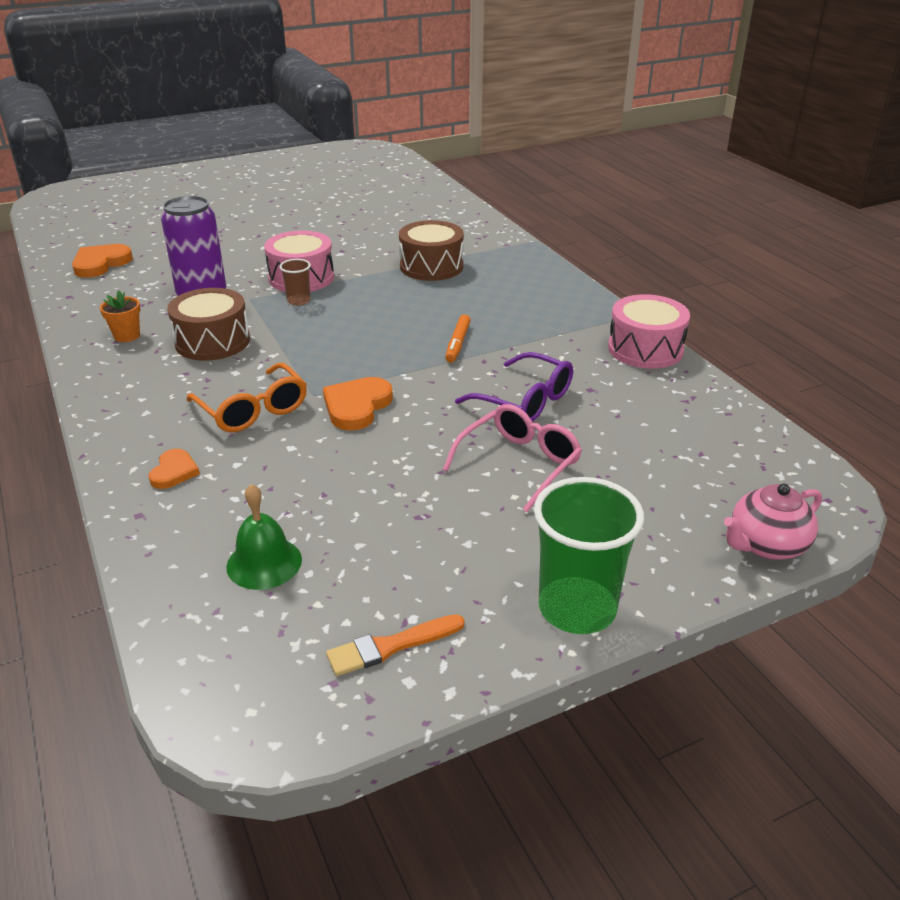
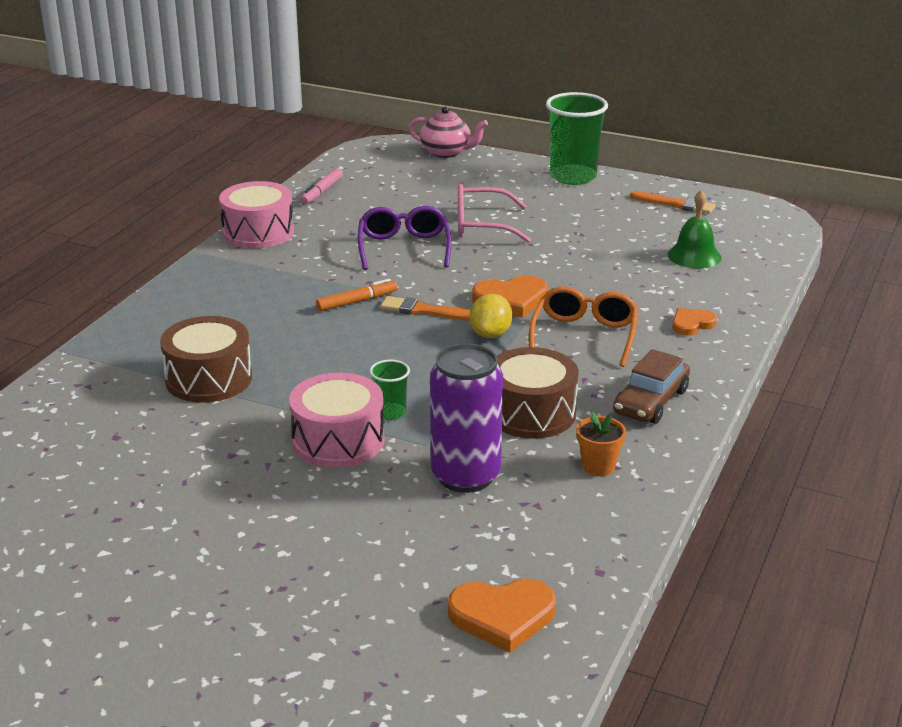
camera: 130 degrees left, 5 degrees down
brown cup [279,259,311,306] -> green cup [370,360,410,420]
none -> pink marker [300,168,343,204]
none -> orange brush [380,296,470,321]
none -> yellow lemon [470,294,512,338]
none -> brown car [613,349,690,424]

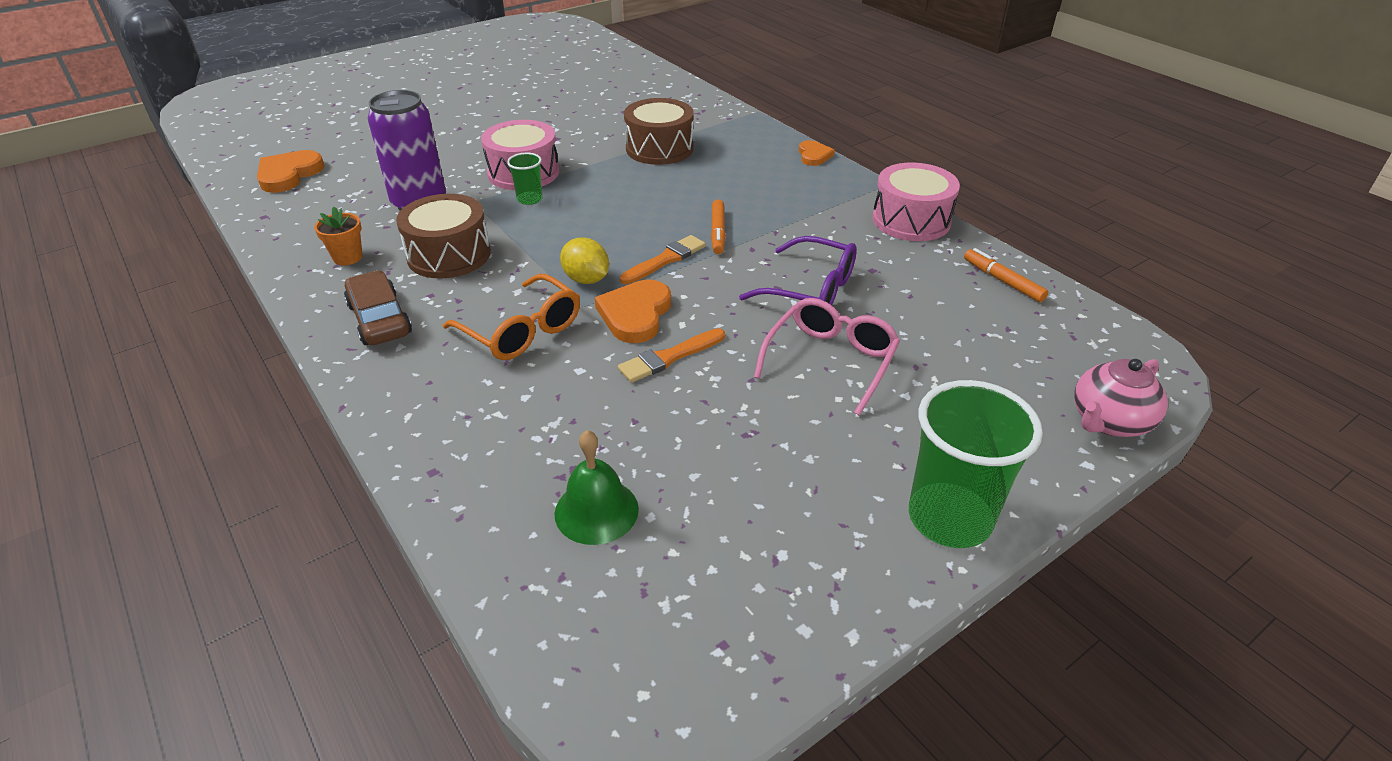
camera: 120 degrees right, 10 degrees up
pink marker [300,168,343,204] -> orange marker [964,248,1048,302]
orange brush [630,191,715,214] -> orange brush moved to [618,328,725,383]
orange heart [672,308,717,336] -> orange heart moved to [799,140,835,166]

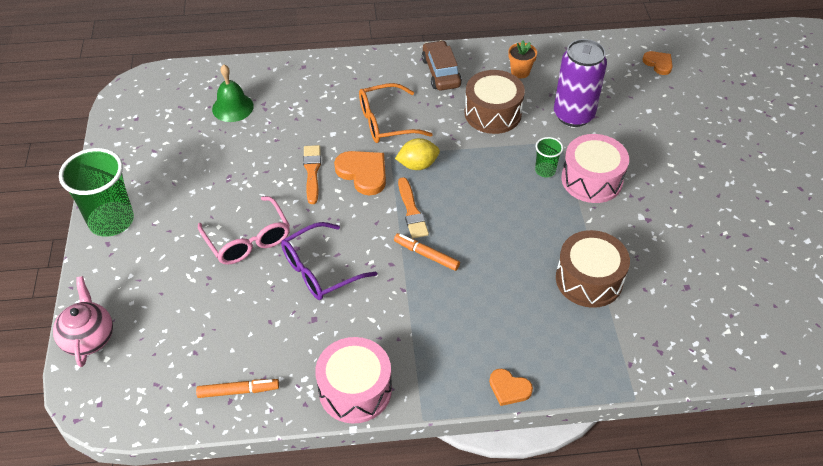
camera: 120 degrees right, 10 degrees up
orange heart [257,150,325,193] -> orange heart [642,51,673,75], size x0.62
brown car [344,270,412,345] -> brown car turned 105 degrees counterclockwise [422,40,462,91]

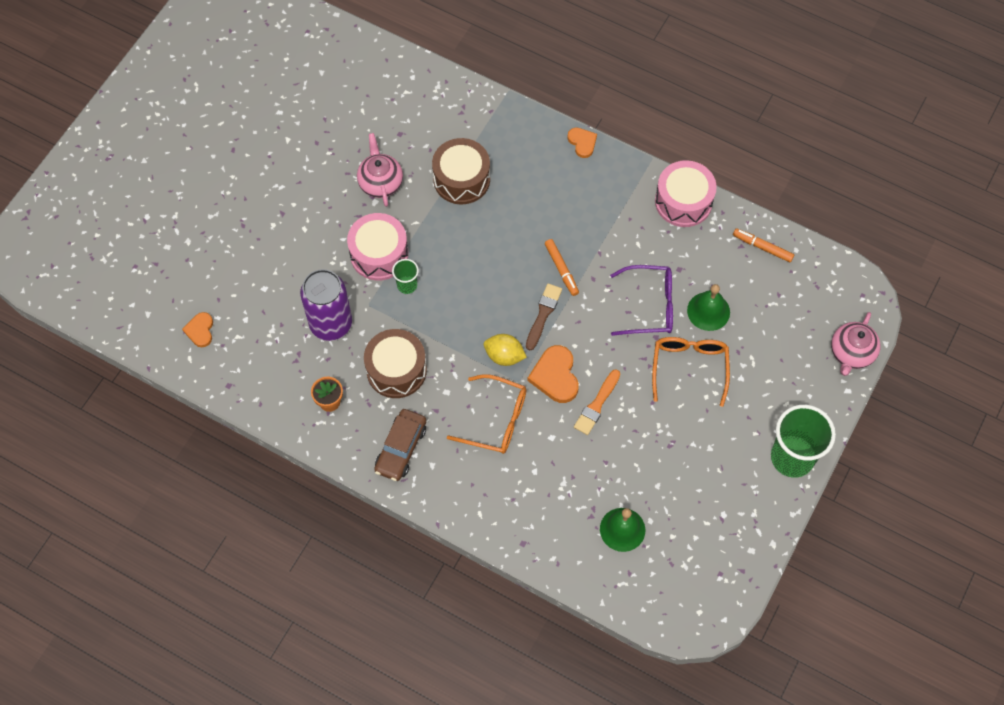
camera: 145 degrees left, 15 degrees up
pink glasses [198,196,290,265] -> orange glasses [652,337,730,407]
orange brush [398,177,429,238] -> brown brush [526,283,562,350]
none -> pink teapot [357,133,403,207]
none -> green bell [687,284,730,331]

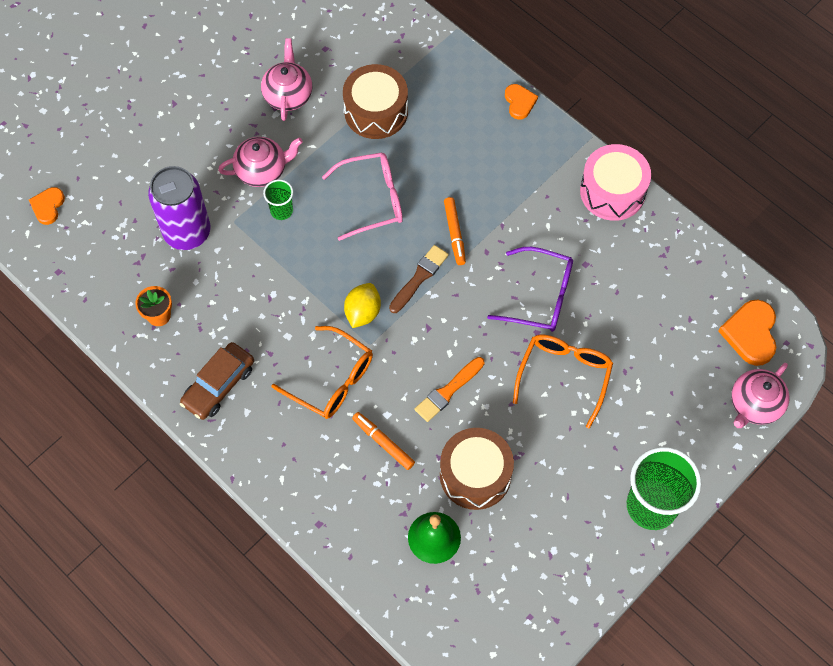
camera: 15 degrees right, 0 degrees up
pink drum [347,213,408,281] -> pink teapot [218,137,303,187]
brown drum [364,329,427,398] -> brown drum moved to [440,428,514,510]
yellow lemon [484,334,527,366] -> yellow lemon turned 75 degrees clockwise [344,283,381,328]
orange heart [528,345,579,403] -> orange heart moved to [718,299,776,366]
green bell [687,284,730,331] -> none
orange marker [733,228,794,263] -> orange marker moved to [352,412,415,470]
none -> pink glasses [322,153,403,241]

